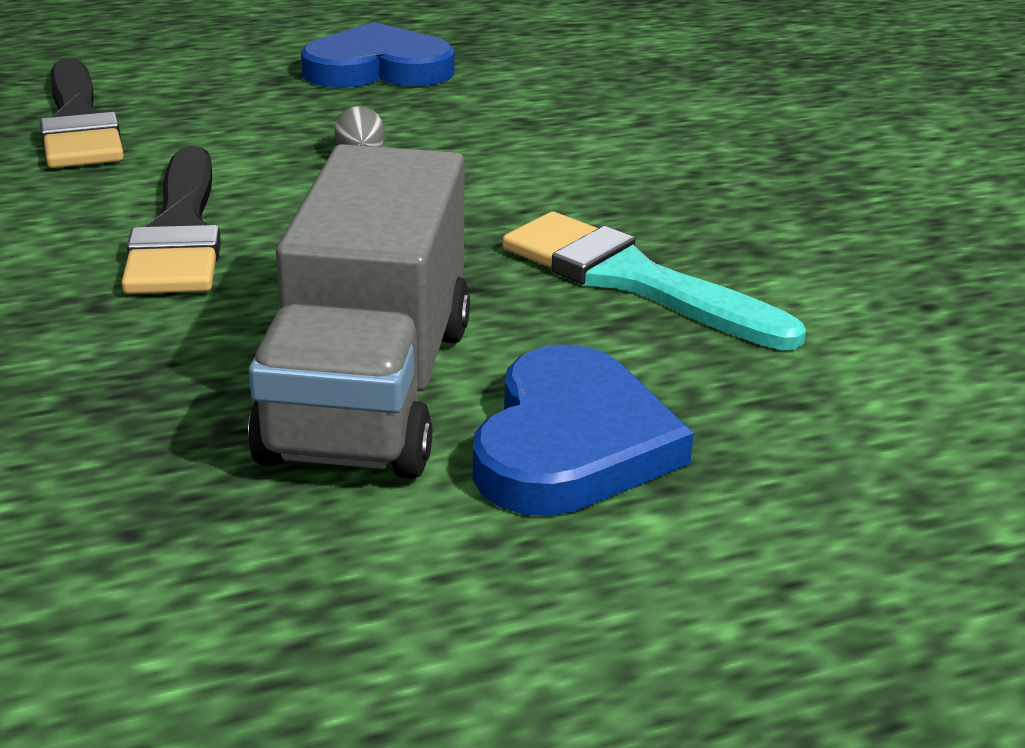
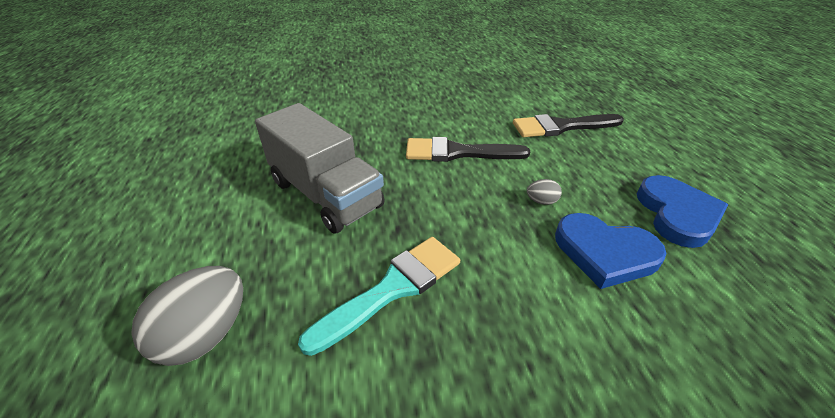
camera: 100 degrees right, 10 degrees up
grey truck [248,144,470,479] -> grey truck turned 150 degrees counterclockwise [255,103,384,234]
blue heart [473,344,694,516] -> blue heart moved to [555,213,667,289]
none -> grey egg [131,266,243,366]

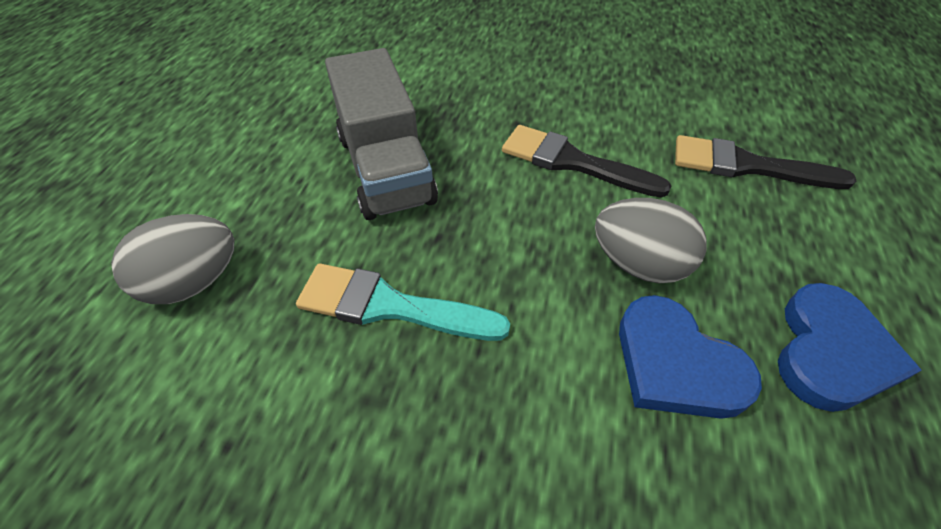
camera: 25 degrees right, 10 degrees up
turquoise brush [298,237,460,356] -> turquoise brush turned 150 degrees counterclockwise [296,263,510,341]
grey egg [527,179,562,205] -> grey egg [595,198,706,283], size x2.19

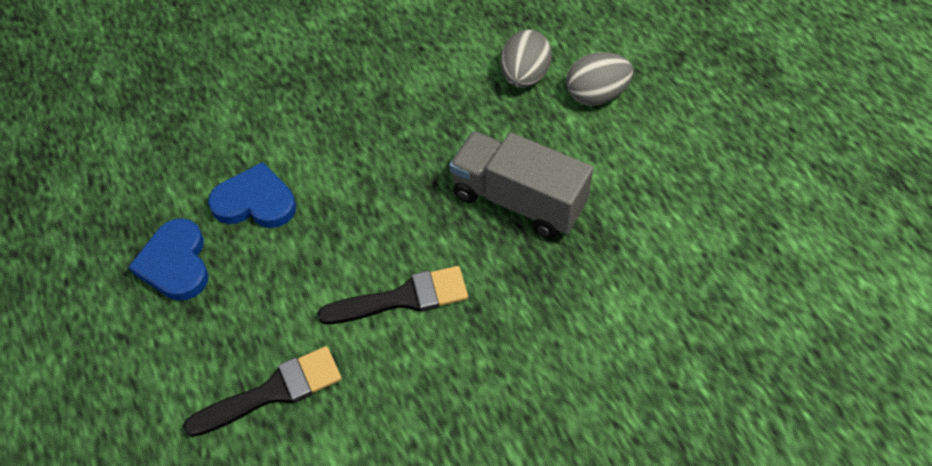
camera: 140 degrees right, 5 degrees up
turquoise brush [296,263,510,341] -> none
grey egg [595,198,706,283] -> grey egg moved to [566,52,633,106]

